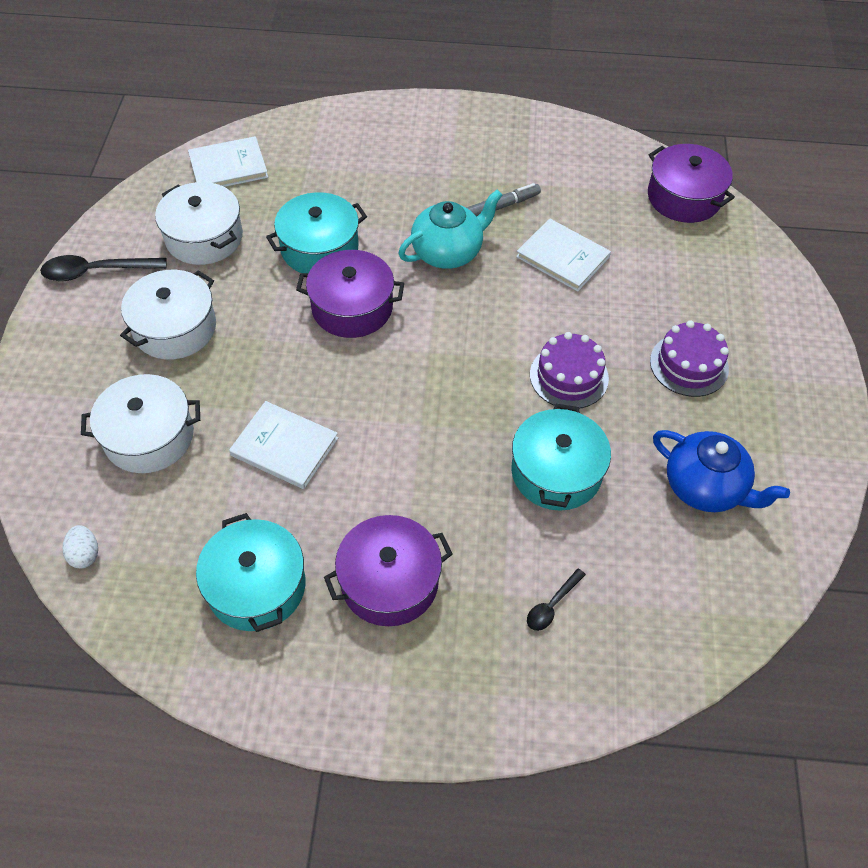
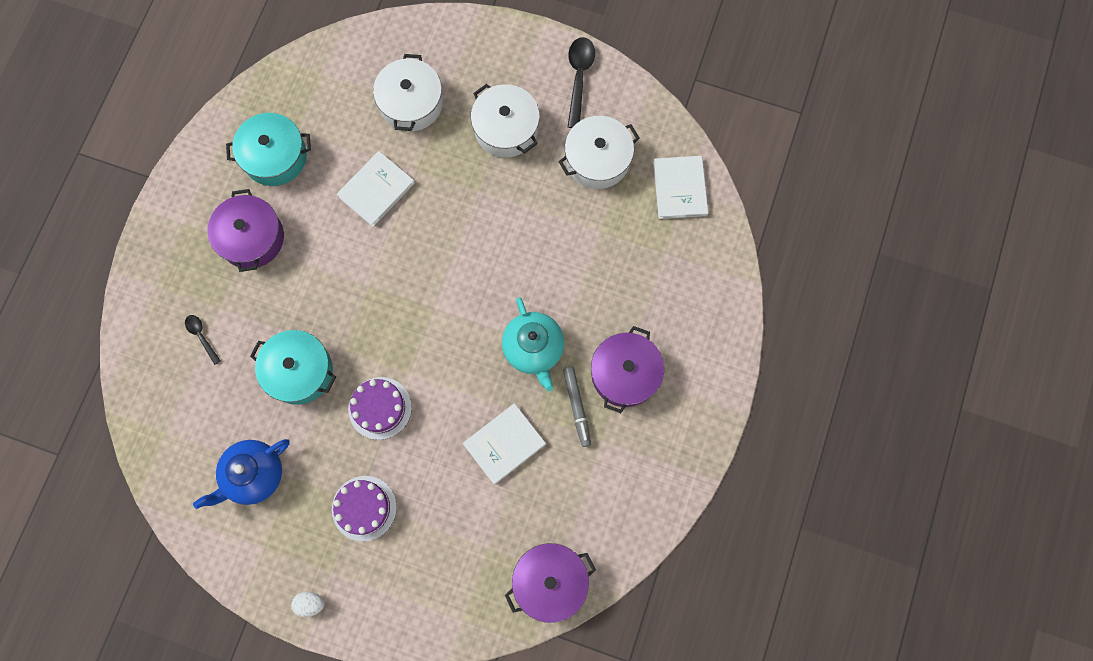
camera: 105 degrees right, 20 degrees up
white egg [63,525,98,568] -> white egg moved to [291,592,325,617]
turquoise pot [266,192,367,273] -> none
purple pot [296,250,404,338] -> purple pot moved to [591,326,664,413]

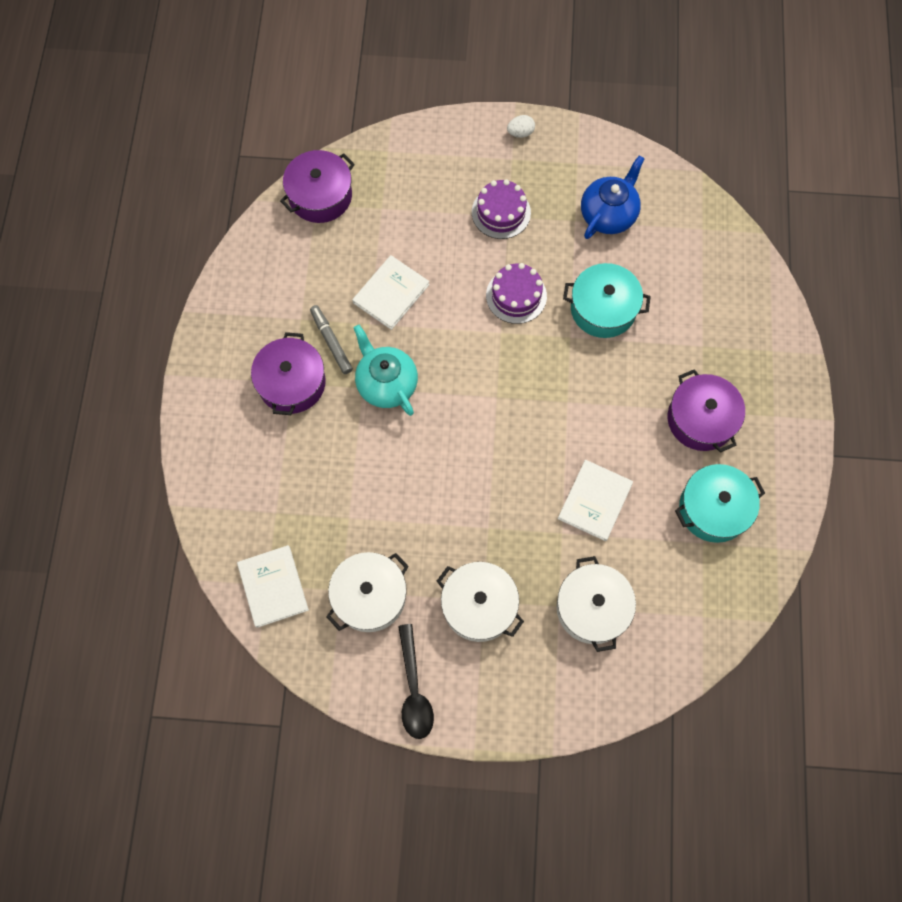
camera: 165 degrees right, 5 degrees down
black spoon [185,315,221,365] -> none

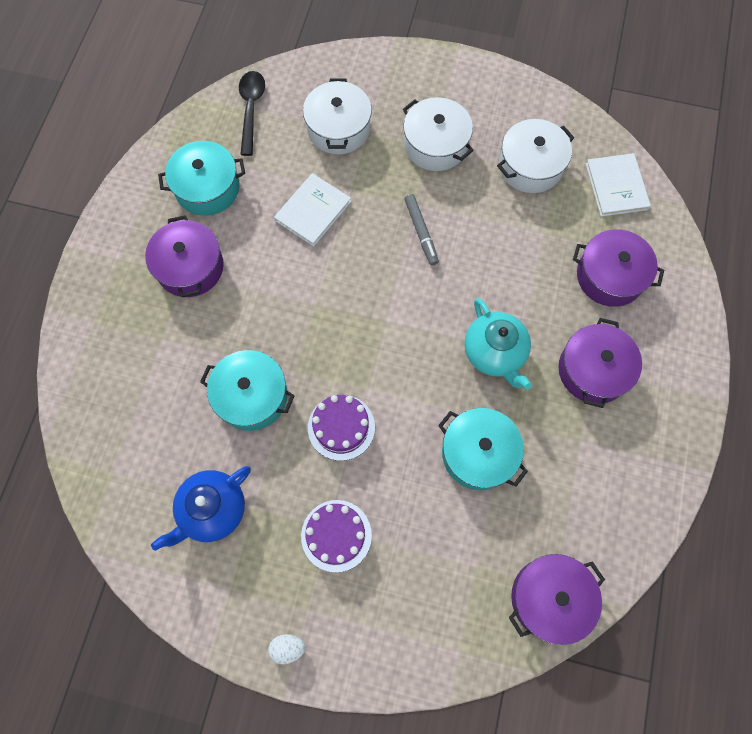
camera: 170 degrees left, 0 degrees up
grey marker [310,305,353,374] -> grey marker moved to [404,194,439,266]
white book [352,255,430,330] -> turquoise pot [438,408,528,490]
black spoon [398,624,434,739] -> black spoon moved to [239,71,265,156]
none -> purple pot [573,229,664,307]

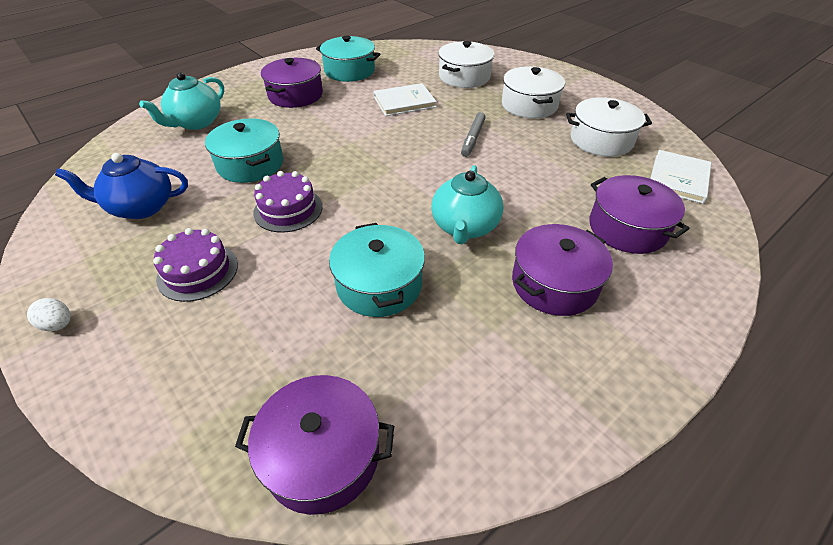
camera: 35 degrees right, 25 degrees down
black spoon [239,71,265,156] -> none
none -> turquoise teapot [139,72,224,130]

